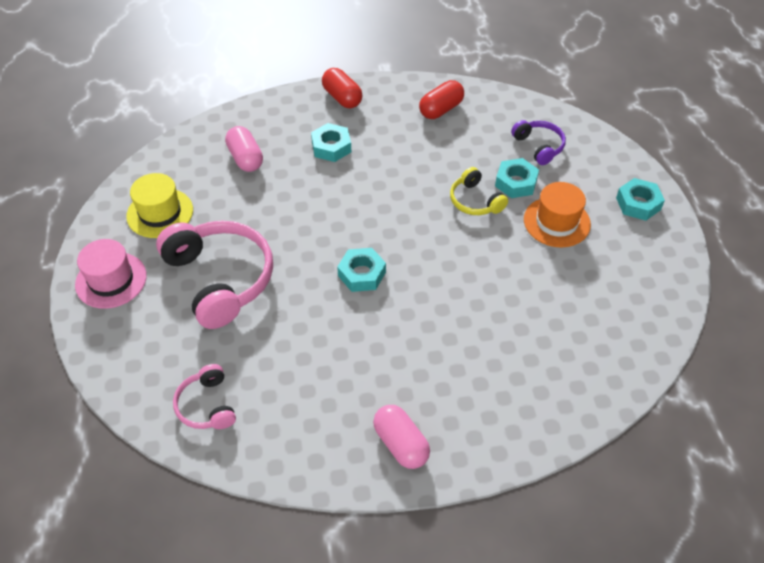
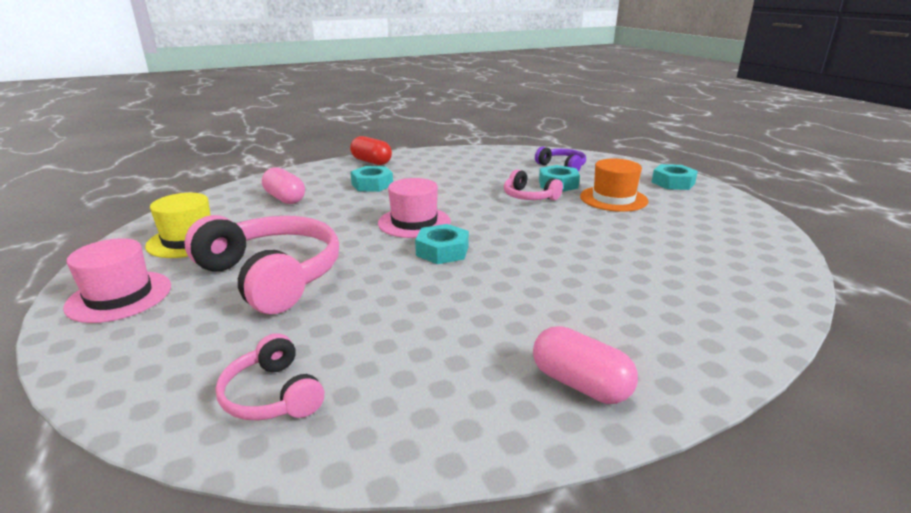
camera: 15 degrees left, 25 degrees down
red capsule [419,80,464,119] -> none
yellow headphones [450,167,508,215] -> pink headphones [504,169,563,200]
none -> pink hat [378,178,451,238]

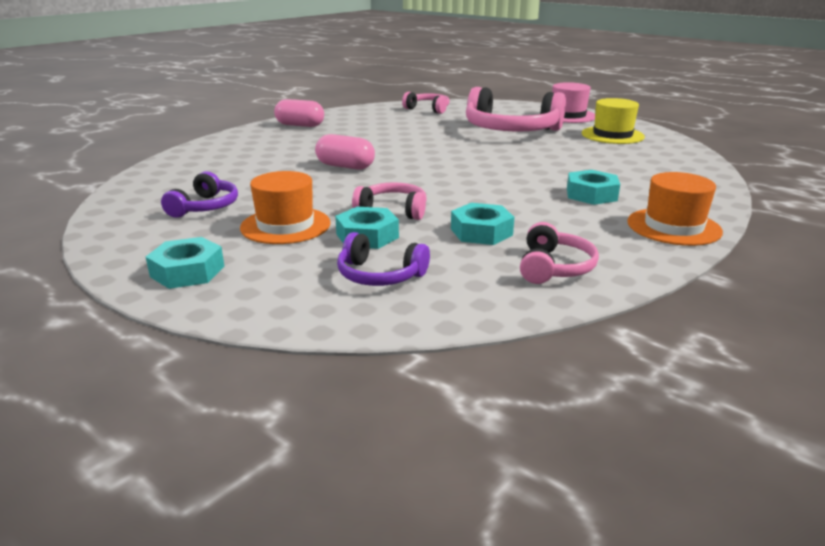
camera: 155 degrees right, 0 degrees up
pink capsule [262,167,305,204] -> pink capsule moved to [315,134,375,170]
red capsule [350,136,392,165] -> orange hat [627,172,723,246]
pink hat [378,178,451,238] -> none
turquoise nut [415,224,469,264] -> turquoise nut moved to [451,203,514,245]
none -> purple headphones [161,171,238,218]
none -> pink headphones [520,222,599,284]

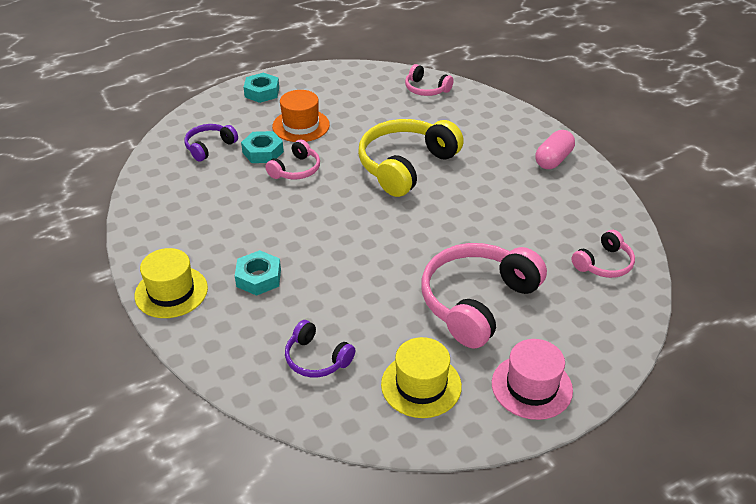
camera: 110 degrees right, 15 degrees up
purple headphones [161,171,238,218] -> purple headphones moved to [285,320,355,378]
pink capsule [315,134,375,170] -> yellow headphones [358,119,464,197]
turquoise nut [451,203,514,245] -> none
pink headphones [520,222,599,284] -> pink headphones moved to [405,64,454,96]
orange hat [627,172,723,246] -> yellow hat [134,248,208,318]

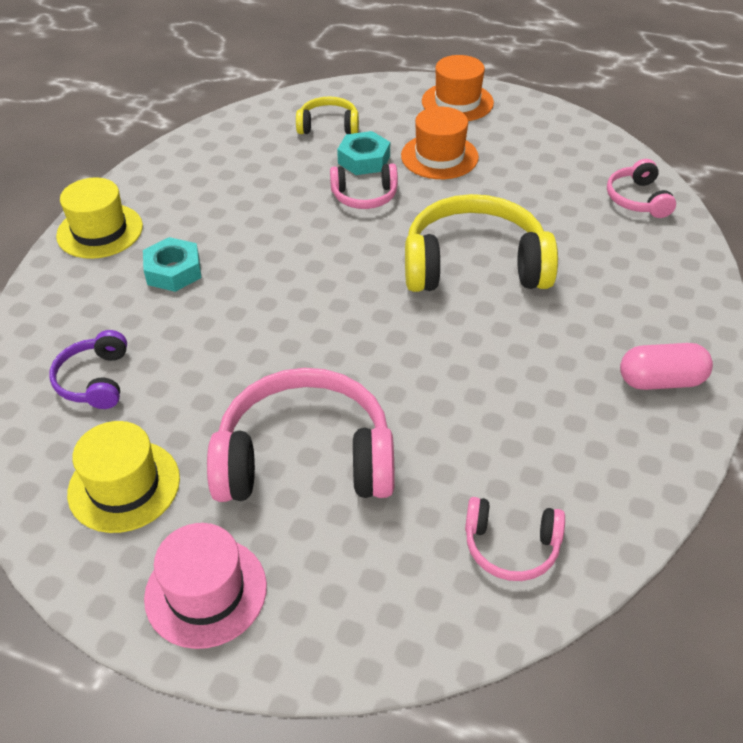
camera: 50 degrees right, 5 degrees up
purple headphones [184,124,238,162] -> yellow headphones [296,96,359,134]
turquoise nut [244,73,279,103] -> orange hat [422,55,494,121]

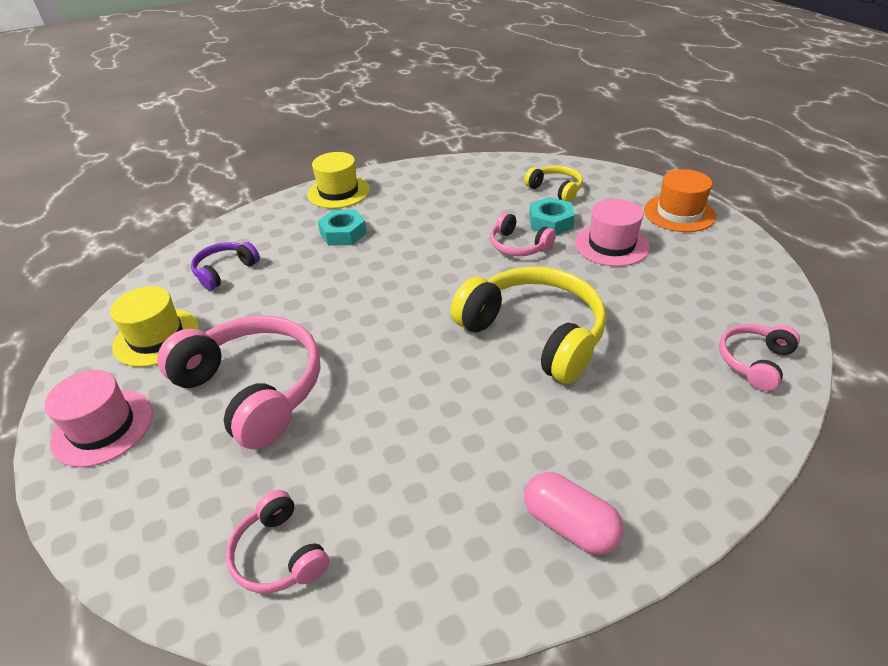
camera: 45 degrees right, 5 degrees down
orange hat [401,107,479,179] -> pink hat [575,199,650,267]

